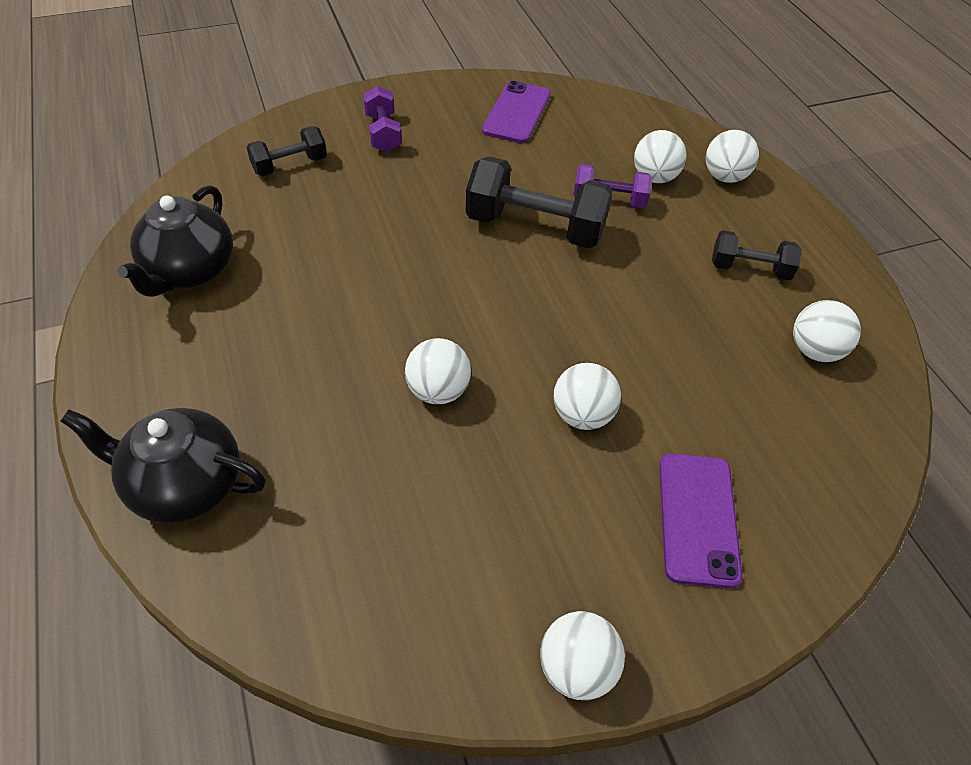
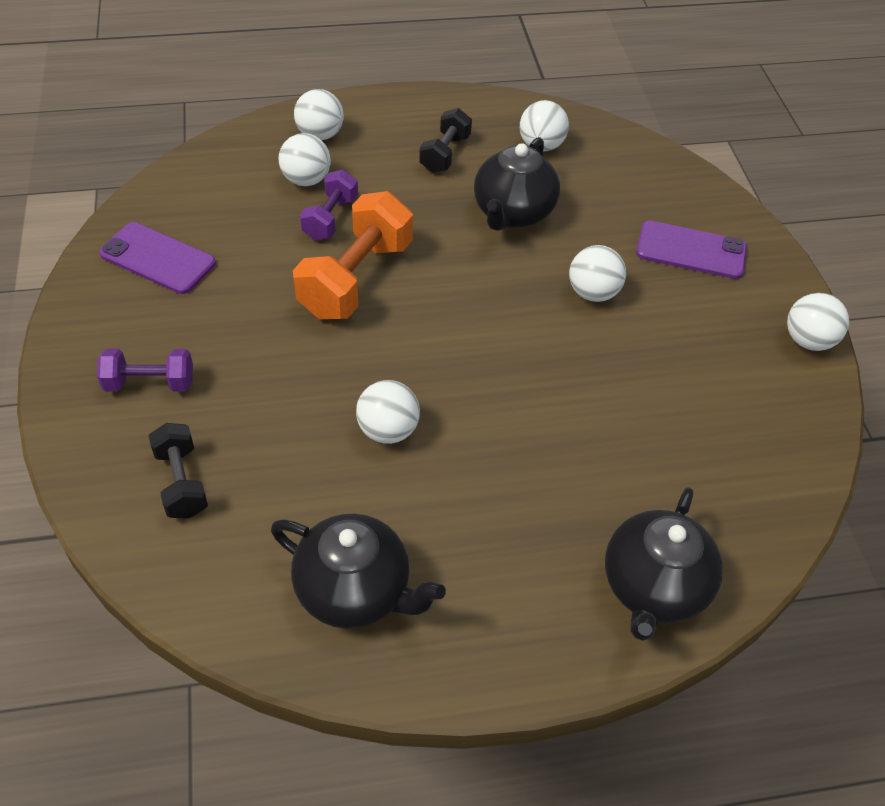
camera: 80 degrees left, 0 degrees up
white ball [405,338,471,404] -> white ball moved to [356,380,420,444]
black dumbbell [466,156,613,248] -> orange dumbbell [293,191,413,319]
none -> black teapot [474,137,560,231]

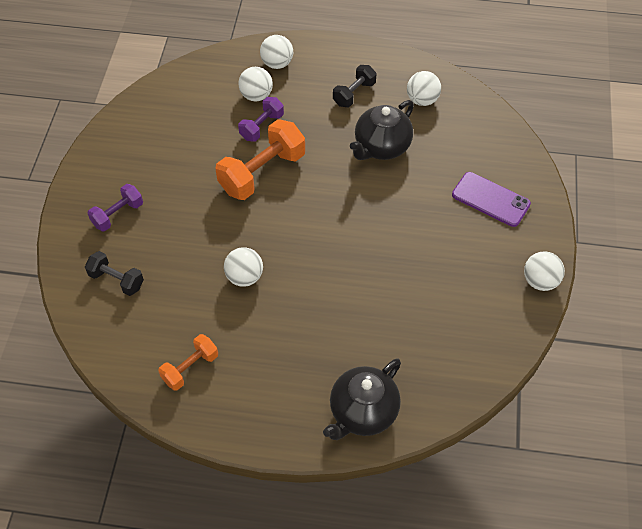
camera: 20 degrees right, 5 degrees up
purple dumbbell [97,349,193,392] -> purple dumbbell turned 60 degrees counterclockwise [88,184,143,232]
purple phone [99,222,216,294] -> none
black dumbbell [148,423,208,518] -> black dumbbell turned 60 degrees counterclockwise [85,251,144,296]
black teapot [271,514,446,629] -> orange dumbbell [158,334,218,391]
white ball [569,245,626,302] -> none

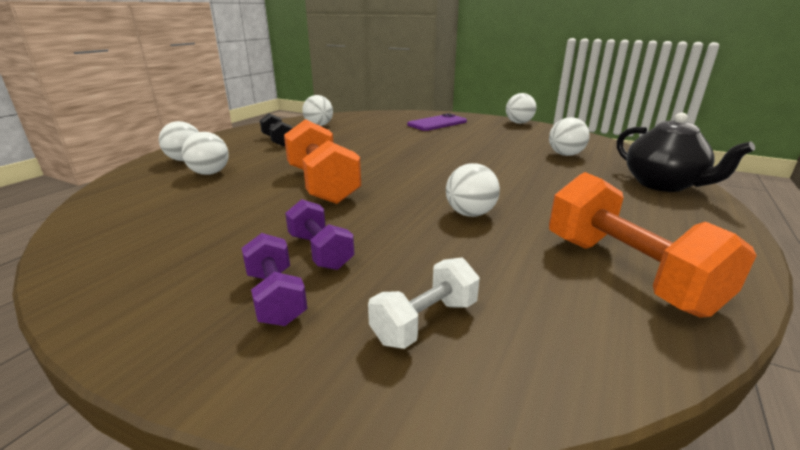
camera: 70 degrees left, 30 degrees down
black dumbbell [85,251,144,296] -> white dumbbell [368,257,480,349]
orange dumbbell [158,334,218,391] -> orange dumbbell [549,172,757,318], size x1.76
purple dumbbell [238,97,284,142] -> purple dumbbell moved to [285,199,355,270]
black teapot [350,100,414,160] -> none
none -> white ball [549,117,590,156]

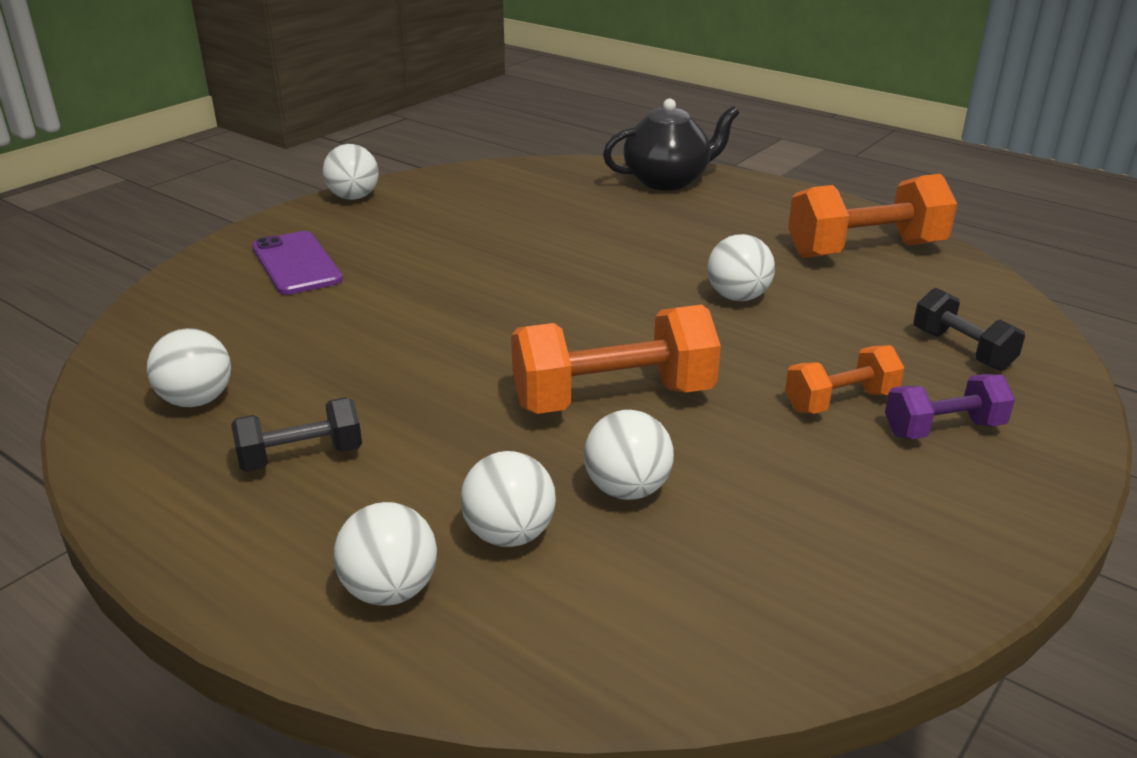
camera: 80 degrees left, 5 degrees up
purple dumbbell [285,199,355,270] -> orange dumbbell [785,345,905,414]
white dumbbell [368,257,480,349] -> black dumbbell [913,288,1025,371]
white ball [549,117,590,156] -> white ball moved to [584,410,674,500]

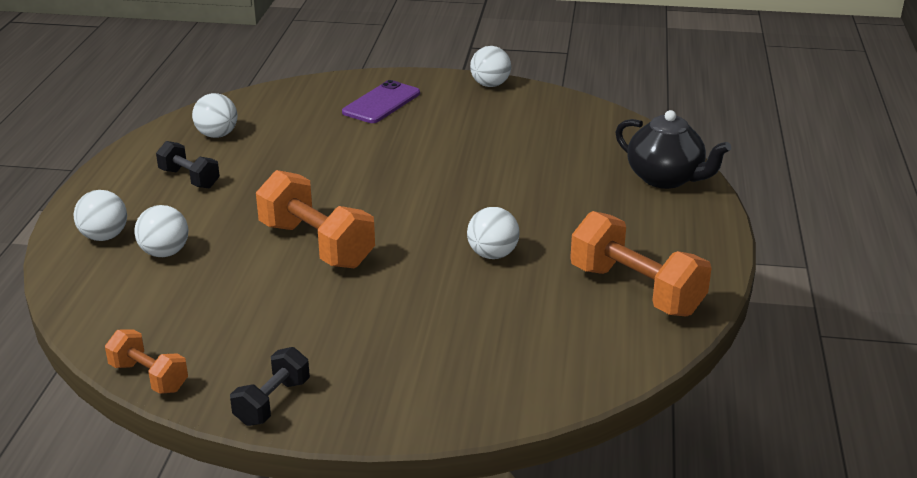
camera: 60 degrees right, 0 degrees up
white ball [584,410,674,500] -> none
orange dumbbell [785,345,905,414] -> orange dumbbell moved to [105,329,188,394]
purple dumbbell [885,374,1015,439] -> none
black dumbbell [913,288,1025,371] -> black dumbbell moved to [230,347,310,426]

